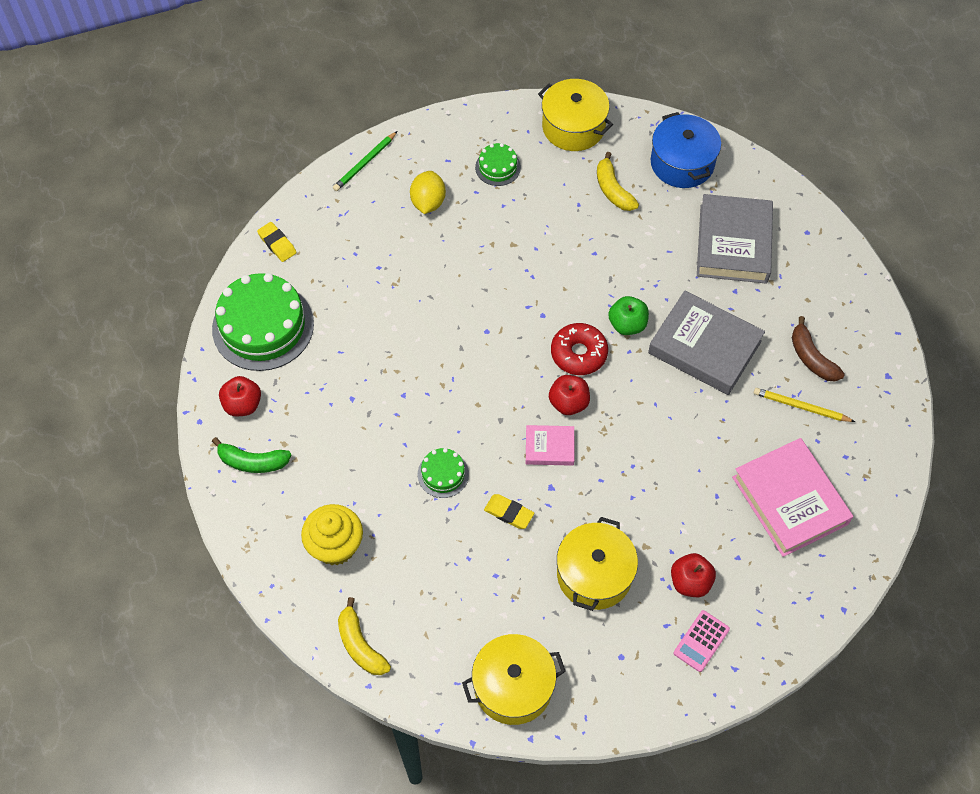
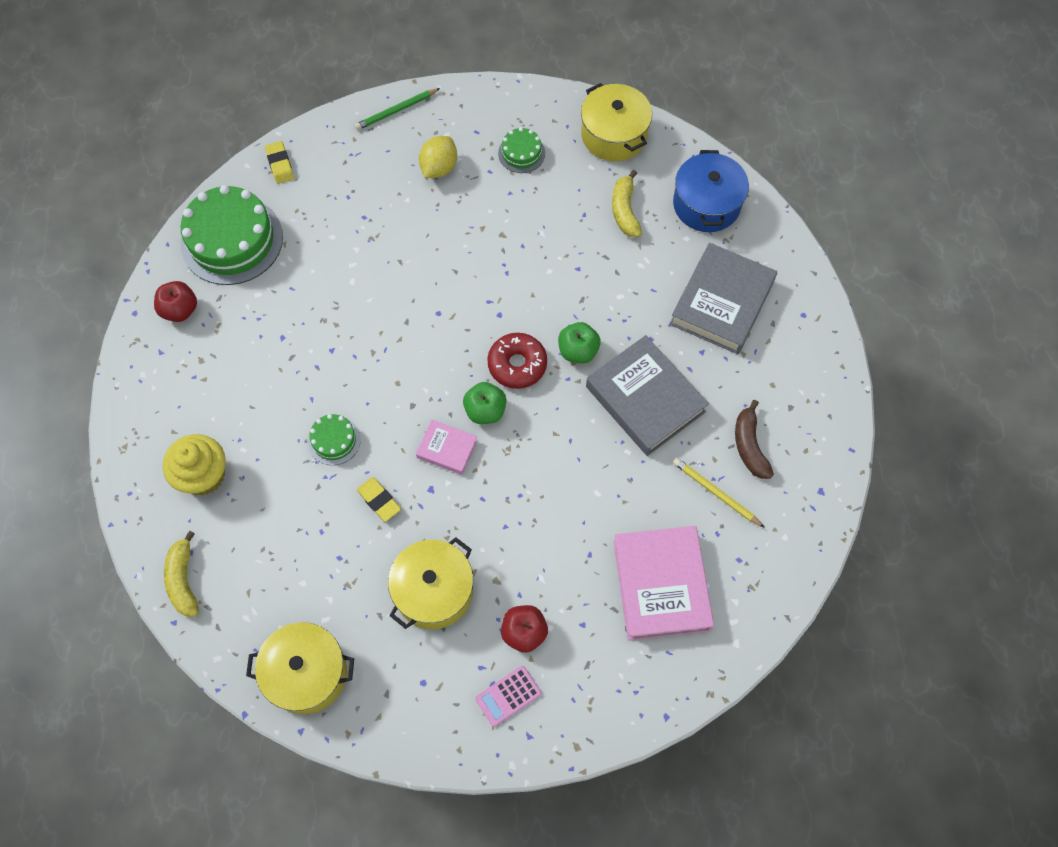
camera: 20 degrees right, 5 degrees up
green banana [212,437,291,473] -> none
red apple [549,375,590,415] -> green apple [463,382,506,424]

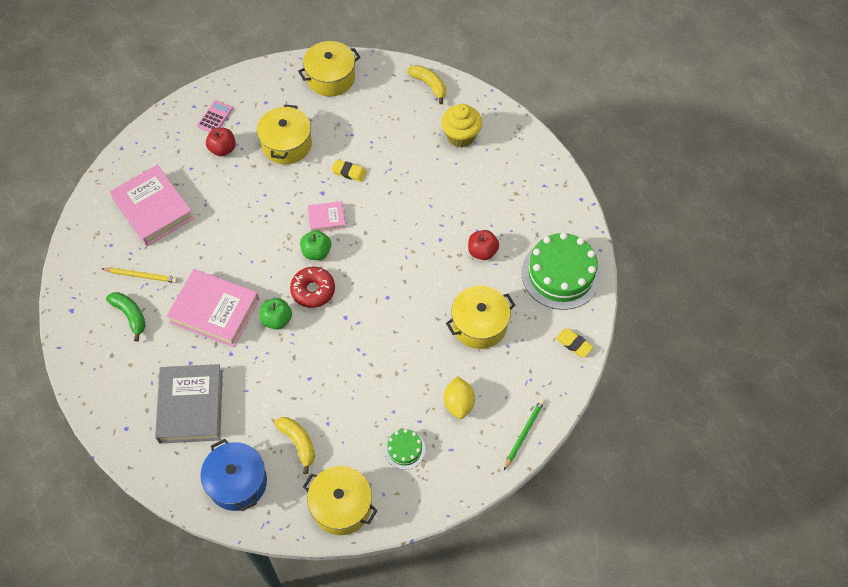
camera: 150 degrees right, 5 degrees down
red apple [154,281,197,322] -> red apple moved to [468,230,499,260]
green cake [308,414,361,465] -> none
grey book [586,335,709,456] -> pink book [167,269,260,347]
brown banana [735,400,774,479] -> green banana [106,292,146,342]
none -> yellow pot [446,286,515,349]

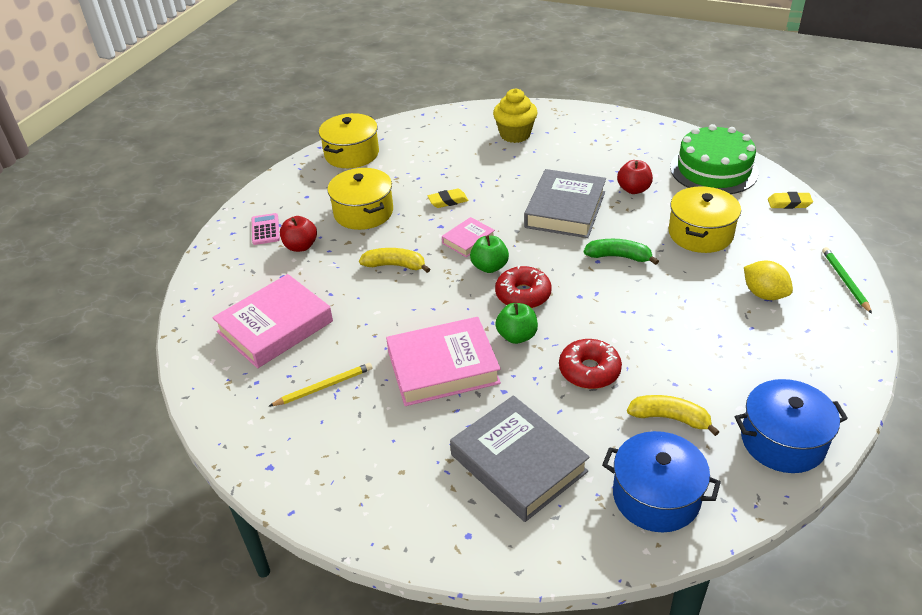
camera: 35 degrees left, 20 degrees down
green banana [106,292,146,342] -> green banana moved to [584,239,659,265]
pink book [110,165,194,246] -> pink book turned 60 degrees counterclockwise [212,274,333,368]
yellow pot [303,466,378,535] -> blue pot [735,379,848,473]
green cake [384,429,426,470] -> none
yellow banana [407,65,446,104] -> yellow banana moved to [359,248,430,273]
none -> grey book [524,169,606,238]
none -> red donut [559,339,622,389]

